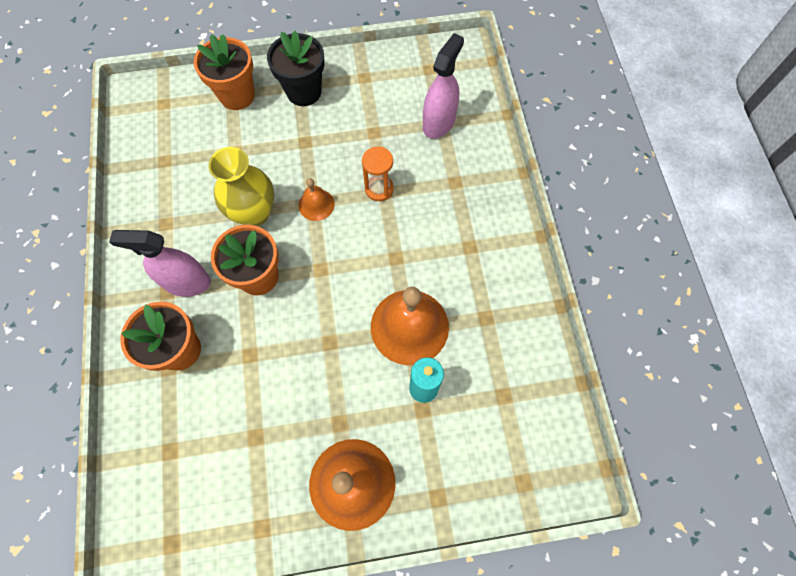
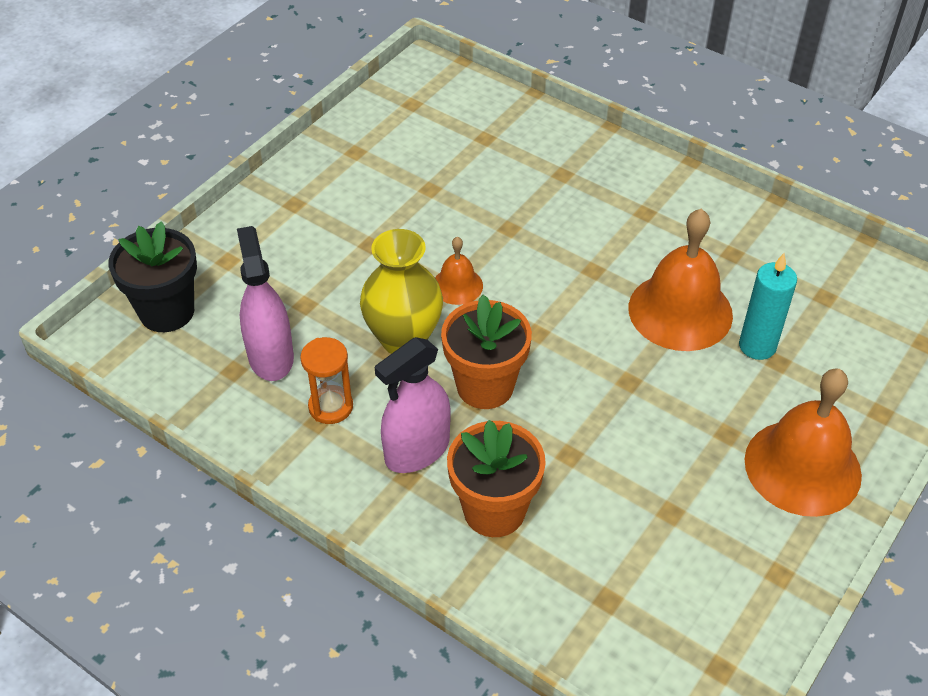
camera: 45 degrees left, 20 degrees down
orange flower pot [194,34,255,110] -> none
black flower pot [267,31,325,106] -> black flower pot moved to [109,221,197,332]
orange hourglass [362,147,394,201] -> orange hourglass moved to [300,337,353,424]
pink spray bottle [423,33,464,139] -> pink spray bottle moved to [237,226,294,381]

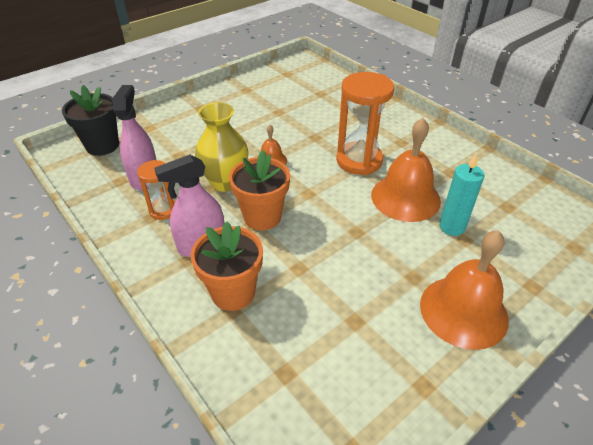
camera: 15 degrees right, 5 degrees down
none -> orange hourglass [336,72,394,175]

